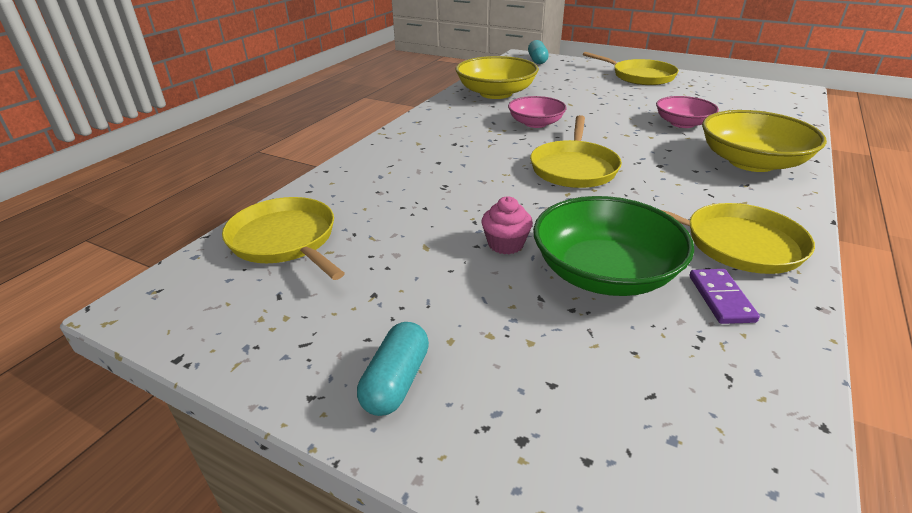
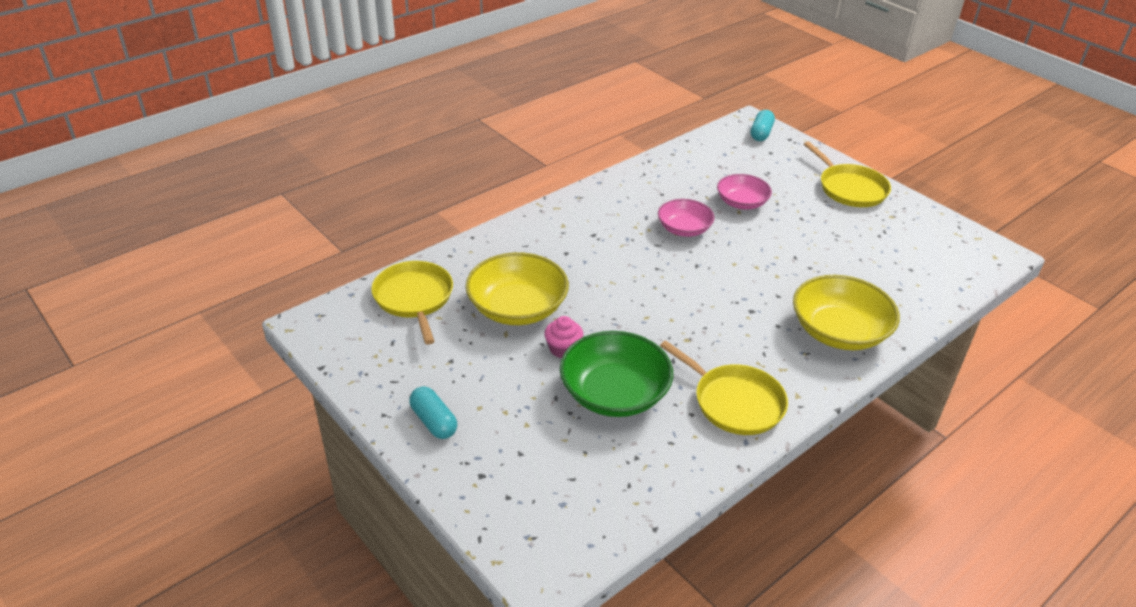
camera: 20 degrees right, 5 degrees up
turquoise capsule [357,322,429,416] -> turquoise capsule turned 75 degrees counterclockwise [409,386,457,439]
yellow bowl [456,56,539,99] -> yellow bowl moved to [466,252,569,325]
yellow pan [530,115,622,188] -> none
pink bowl [656,96,719,128] -> pink bowl moved to [717,174,772,210]
purple domino [689,269,760,324] -> none

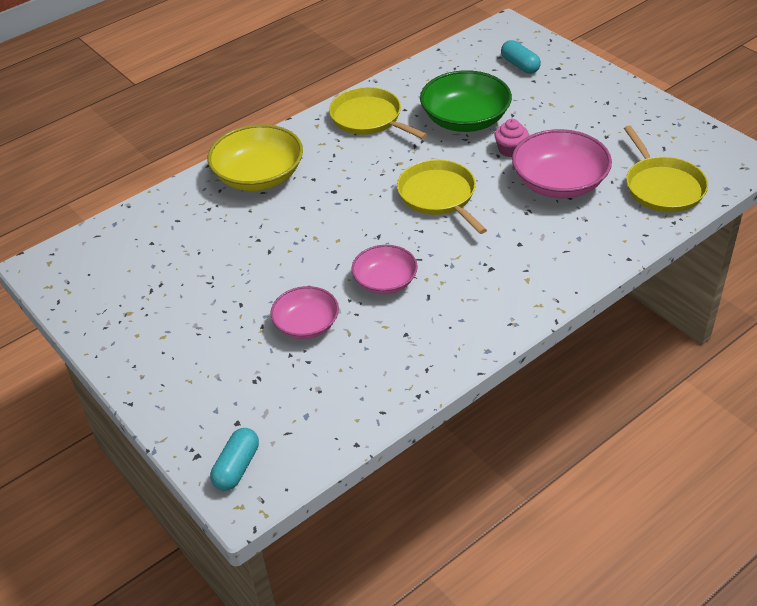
camera: 175 degrees left, 5 degrees up
turquoise capsule [409,386,457,439] -> turquoise capsule moved to [501,40,541,74]
yellow bowl [466,252,569,325] -> pink bowl [512,129,612,198]
yellow pan [804,141,891,207] -> yellow pan moved to [397,160,487,234]

